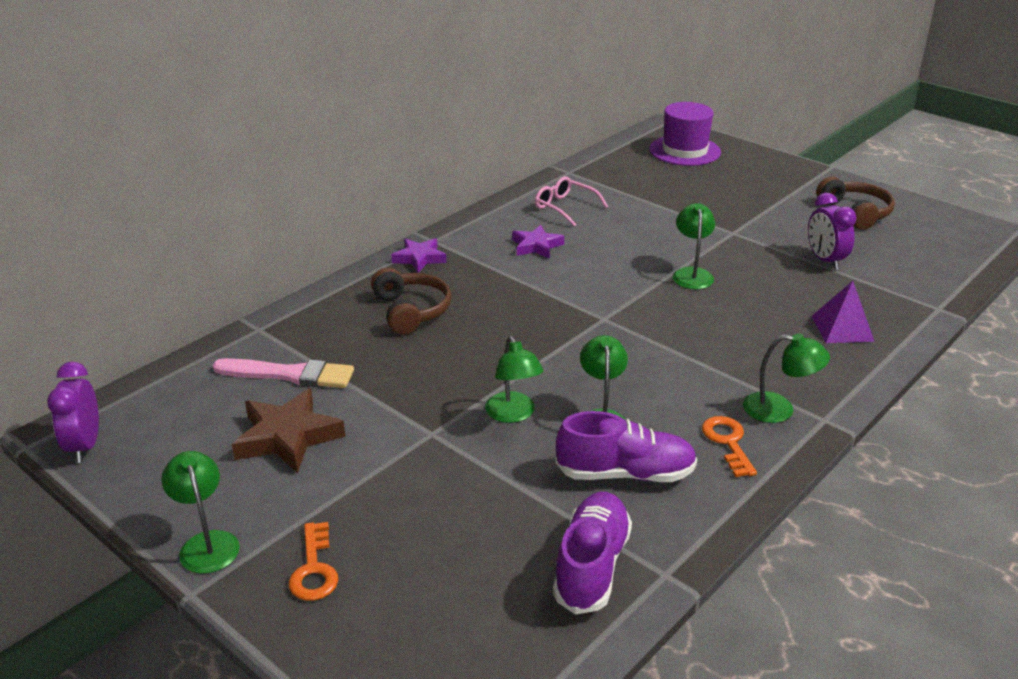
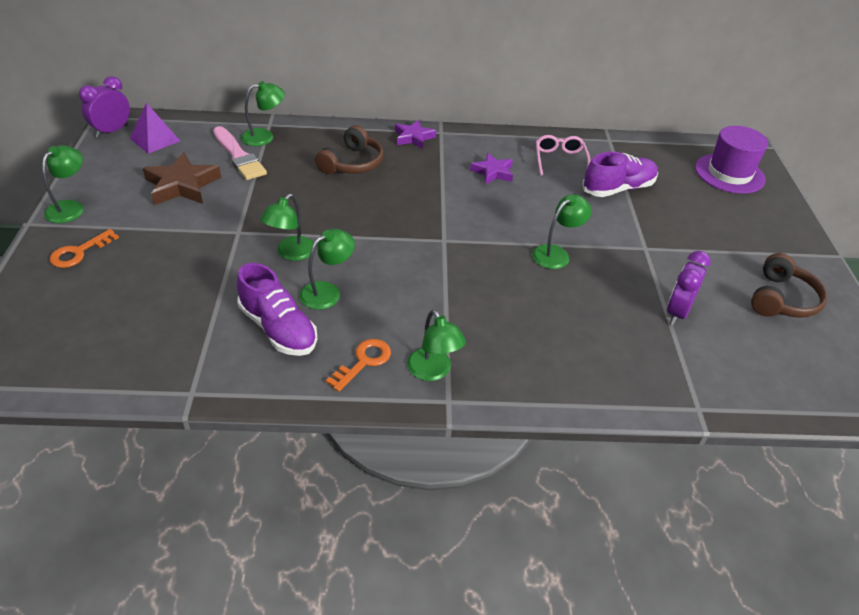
camera: 45 degrees right, 10 degrees up
purple shoe [553,492,632,614] -> purple shoe moved to [582,152,658,197]
purple pyramid [811,281,875,343] -> purple pyramid moved to [130,103,180,154]
none -> green lamp [241,81,285,146]

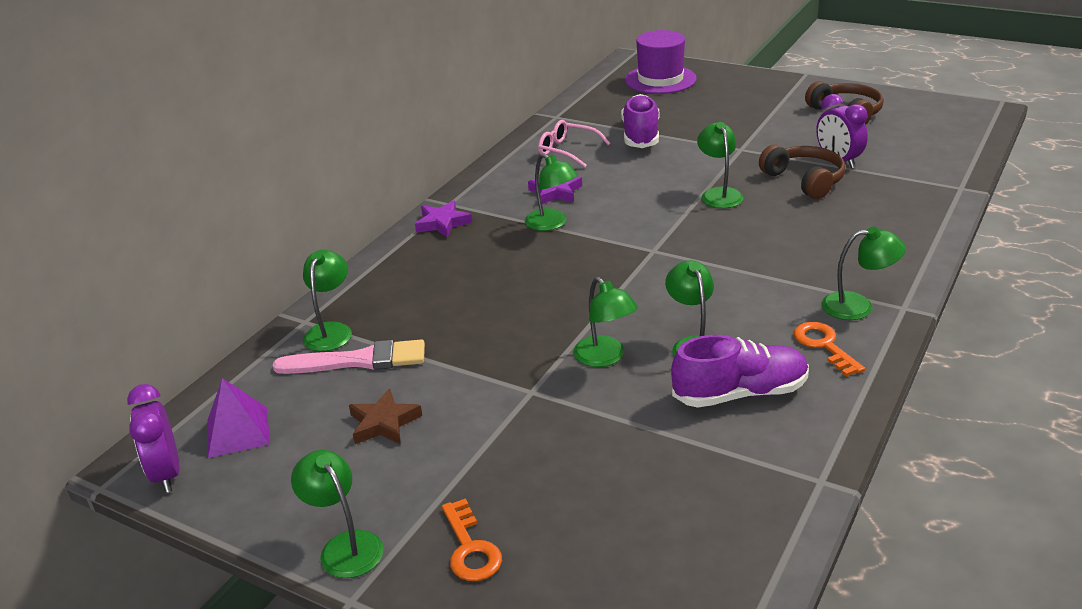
camera: 55 degrees left, 10 degrees down
brown star [143,152,221,205] -> brown star [349,389,422,445], size x0.64
brown headphones [315,125,384,174] -> brown headphones moved to [759,144,846,199]
none -> green lamp [525,153,578,231]

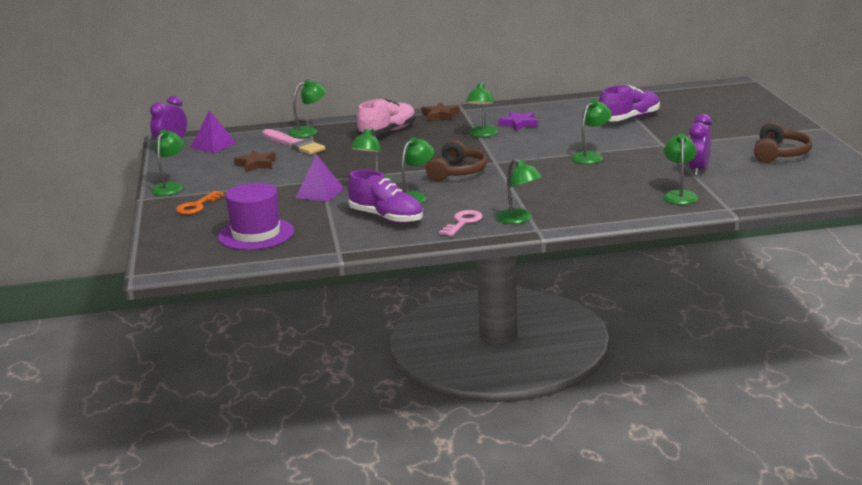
camera: 50 degrees right, 10 degrees down
purple star [415,200,472,238] -> brown star [421,102,460,121]
pink glasses [538,120,611,168] -> none
purple hat [625,30,697,94] -> purple hat moved to [218,183,294,250]
brown headphones [759,144,846,199] -> brown headphones moved to [426,140,487,181]
orange key [794,322,865,377] -> pink key [439,210,482,236]
none -> purple pyramid [296,154,344,202]
none -> pink shoe [357,98,416,136]
none -> green lamp [663,134,698,205]

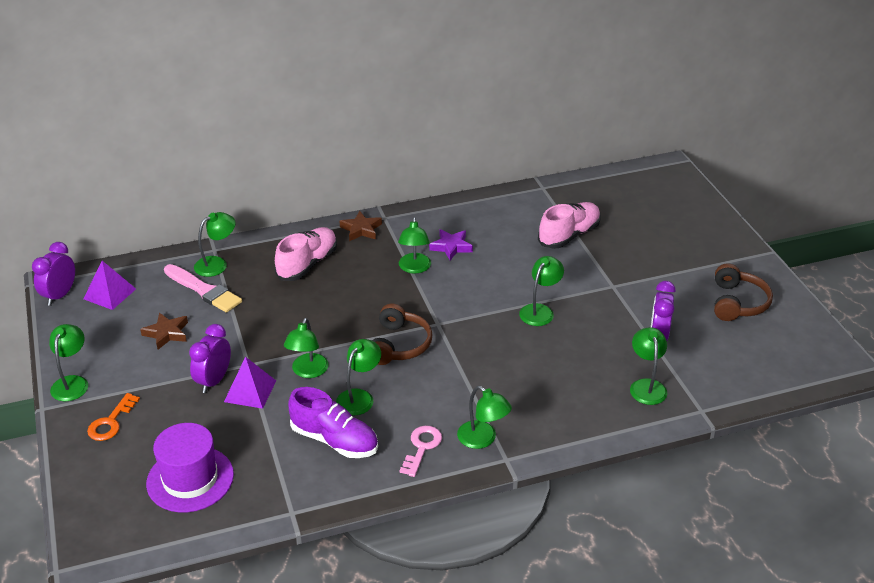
camera: 10 degrees left, 15 degrees up
purple shoe [599,85,660,121] -> pink shoe [538,202,601,249]
none -> purple clock [189,324,231,393]

